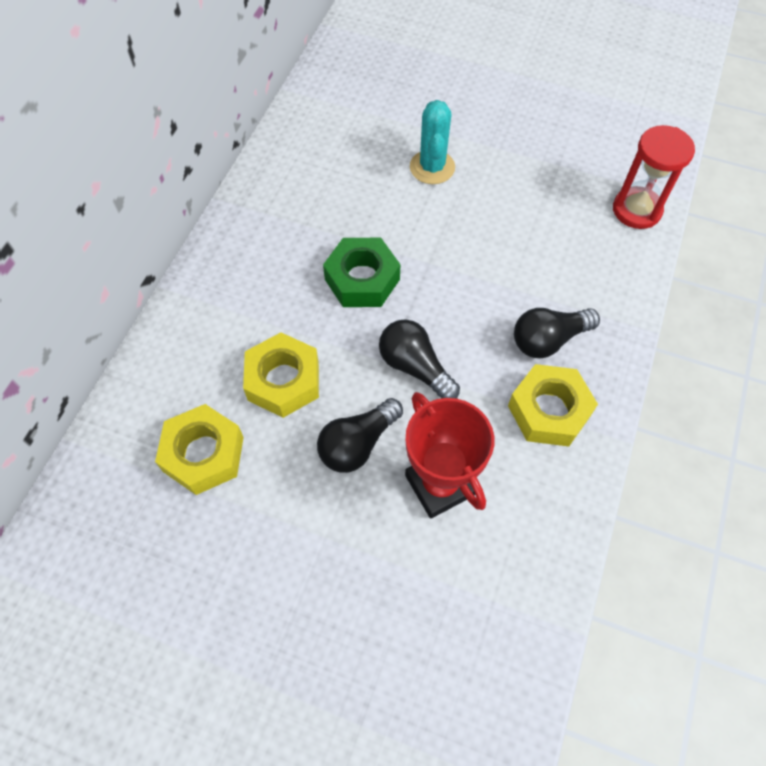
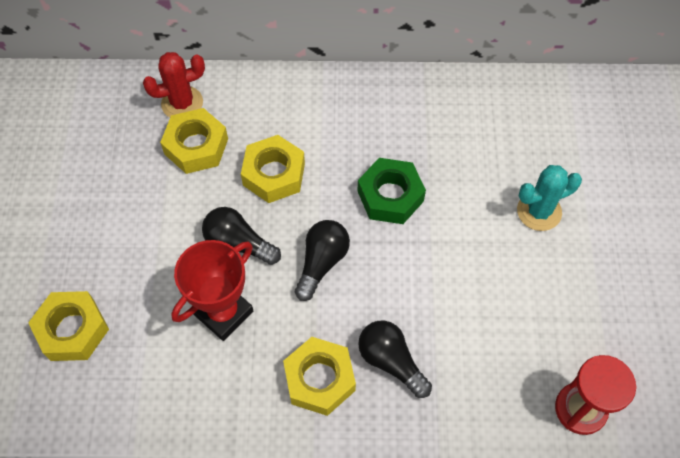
camera: 70 degrees right, 0 degrees up
none -> yellow nut [28,291,109,361]
none -> red cactus [143,52,205,117]

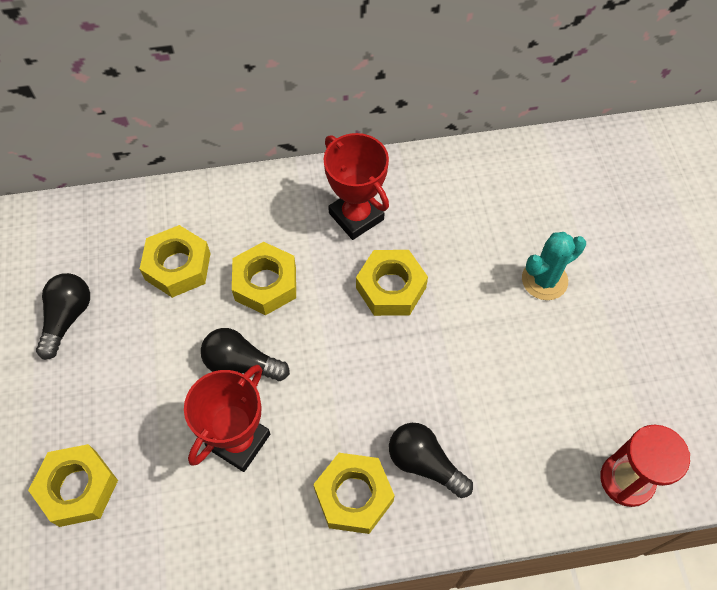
camera: 10 degrees left, 0 degrees up
red cactus [143,52,205,117] -> none
black light bulb [295,220,350,301] -> black light bulb moved to [36,273,90,360]
green nut [358,158,426,224] -> yellow nut [356,250,428,316]
none -> red trophy [324,133,389,240]

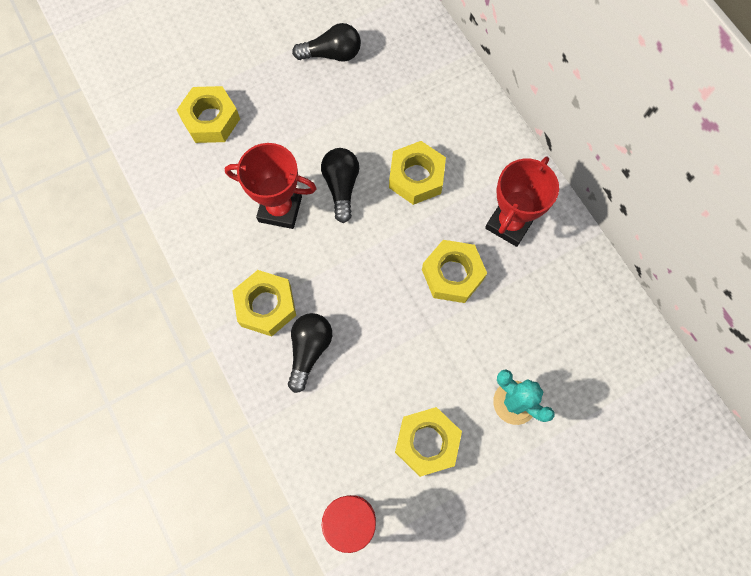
camera: 70 degrees right, 10 degrees up
yellow nut [140,225,211,298] -> yellow nut moved to [395,407,462,477]

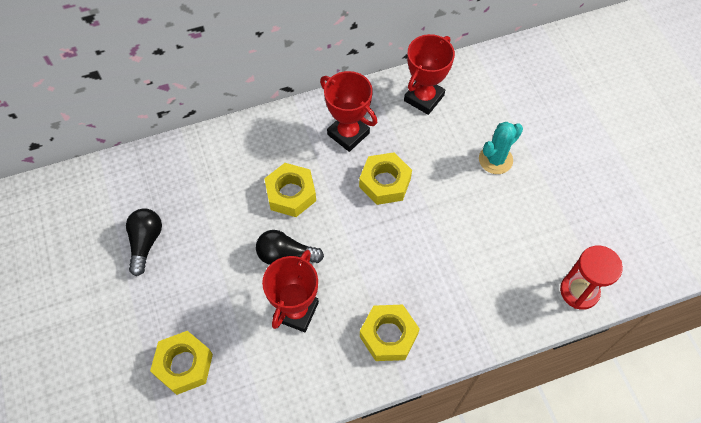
camera: 80 degrees left, 10 degrees down
black light bulb [288,313,332,393] -> none
yellow nut [395,407,462,477] -> none
none -> red trophy [404,34,455,115]

